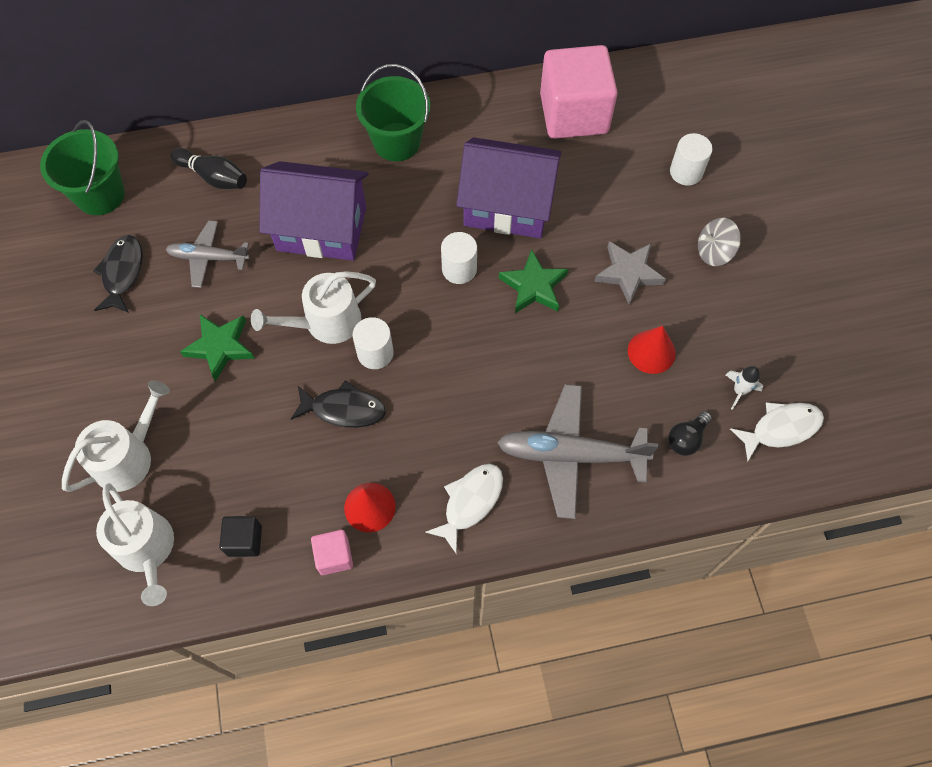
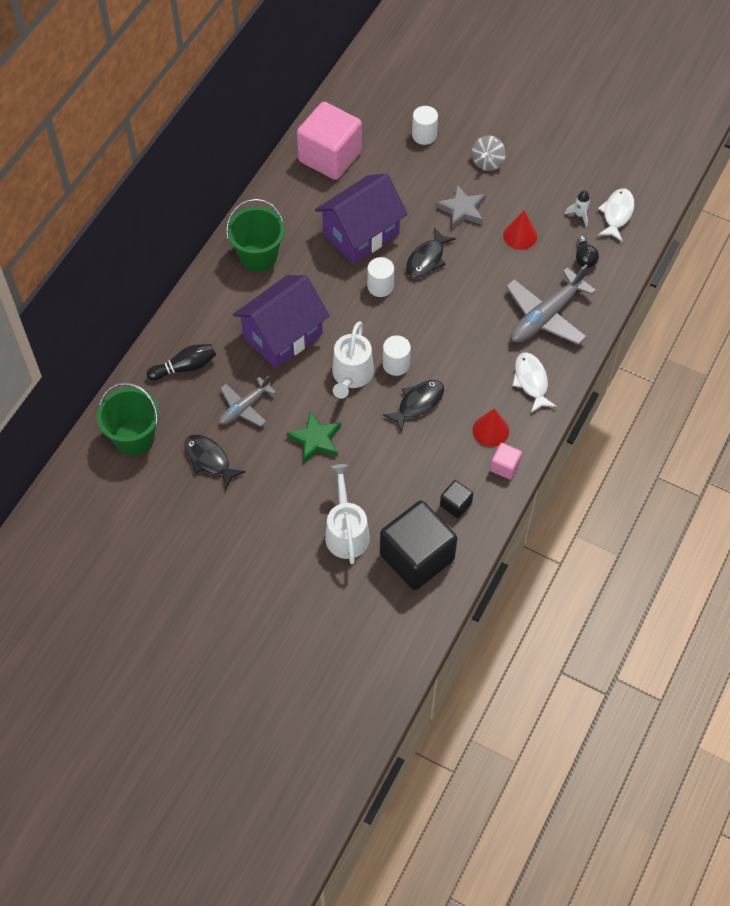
camera: 50 degrees left, 5 degrees down
white watering can [96,483,174,606] -> black cube [380,501,457,590]
green star [499,249,568,313] -> black fish [406,227,456,278]

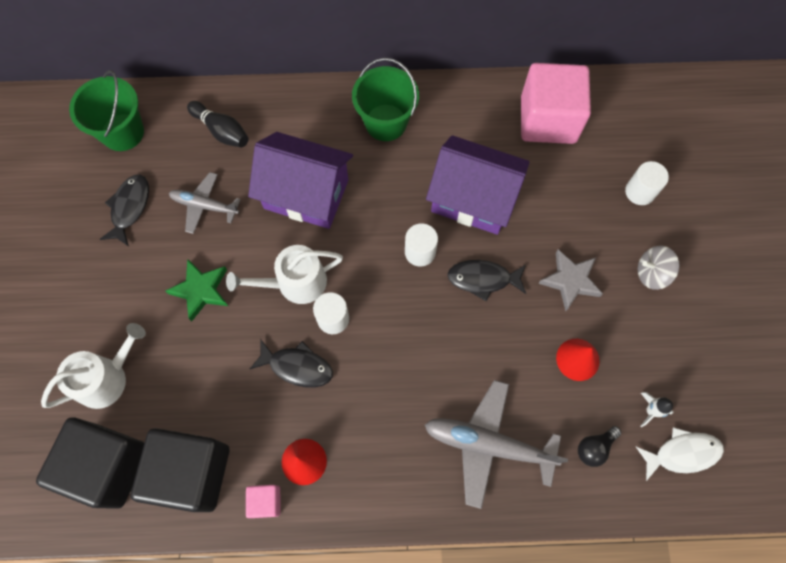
camera: 60 degrees right, 10 degrees up
black cube [440,480,473,518] -> black cube [131,428,229,512], size x2.27
white fish [512,353,557,413] -> none

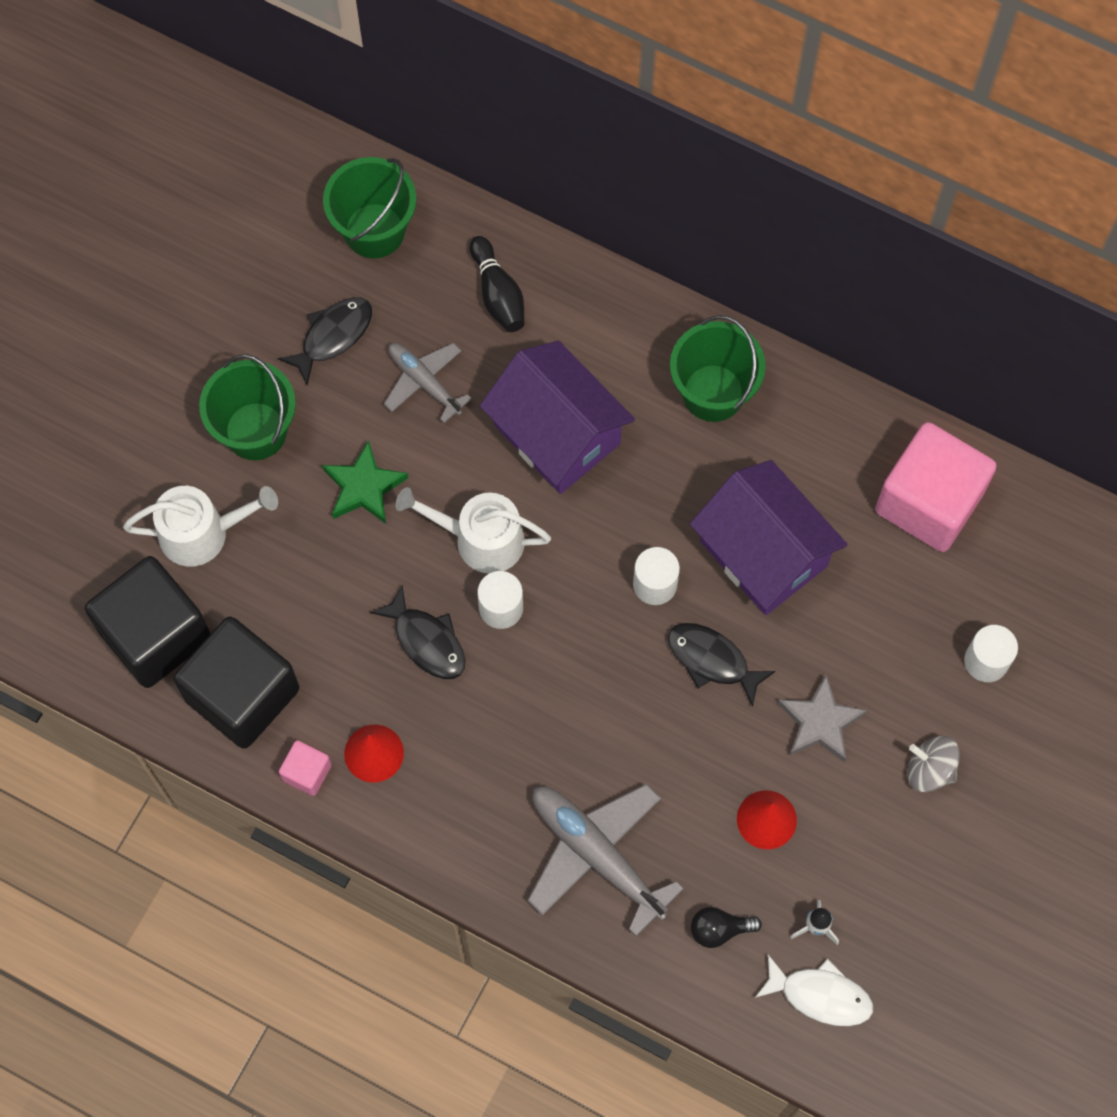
camera: 30 degrees right, 0 degrees up
none -> green bucket [199,354,296,460]

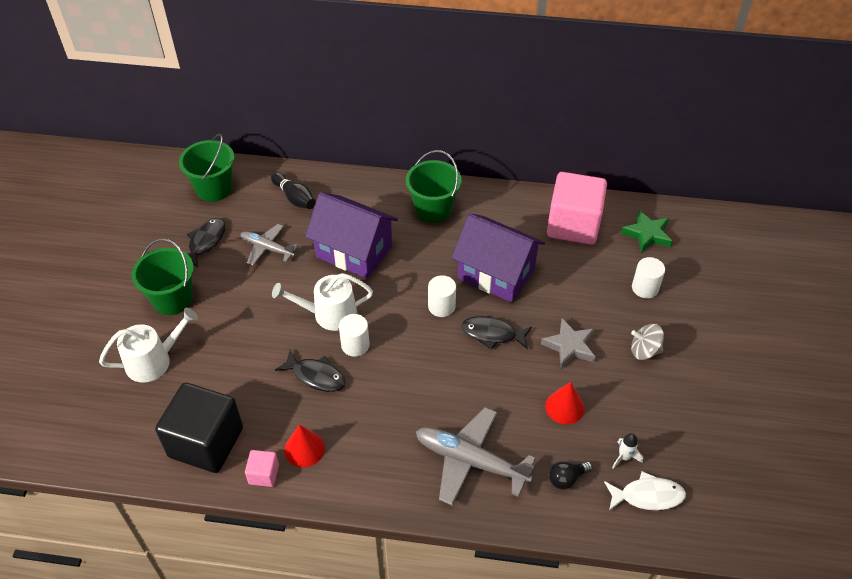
camera: 20 degrees left, 20 degrees down
black cube [85,556,211,688] -> none
green star [322,440,408,524] -> green star moved to [621,210,673,253]

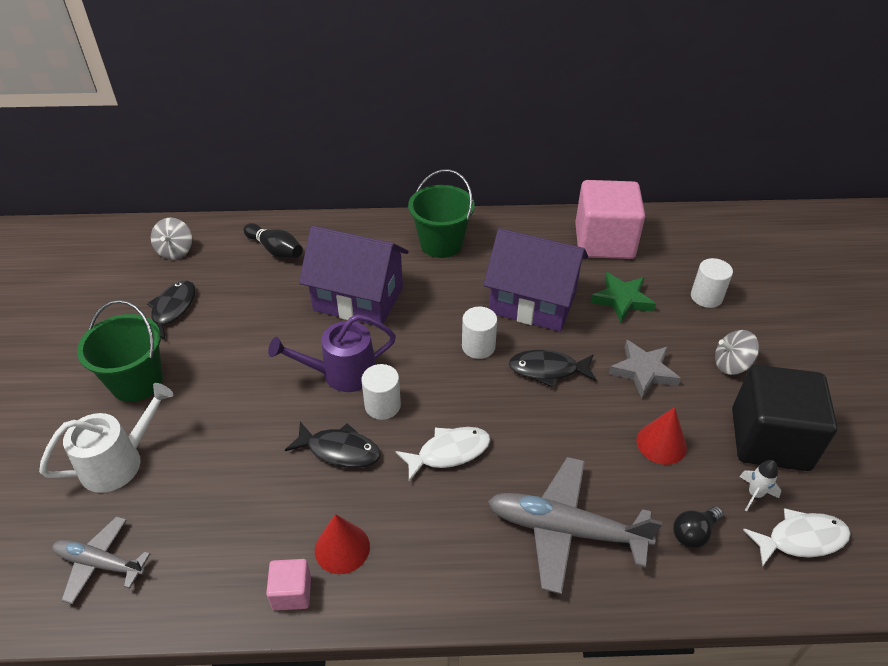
camera: 10 degrees left, 5 degrees down
black cube [155,383,243,473] -> black cube moved to [732,365,838,471]
green bucket [179,134,235,202] -> grey spinning top [151,217,192,260]
grey plane [241,224,298,265] -> grey plane moved to [52,516,150,604]
white watering can [272,273,373,331] -> purple watering can [268,314,396,392]
green star [621,210,673,253] -> green star moved to [590,272,656,322]
none -> white fish [395,427,491,481]

